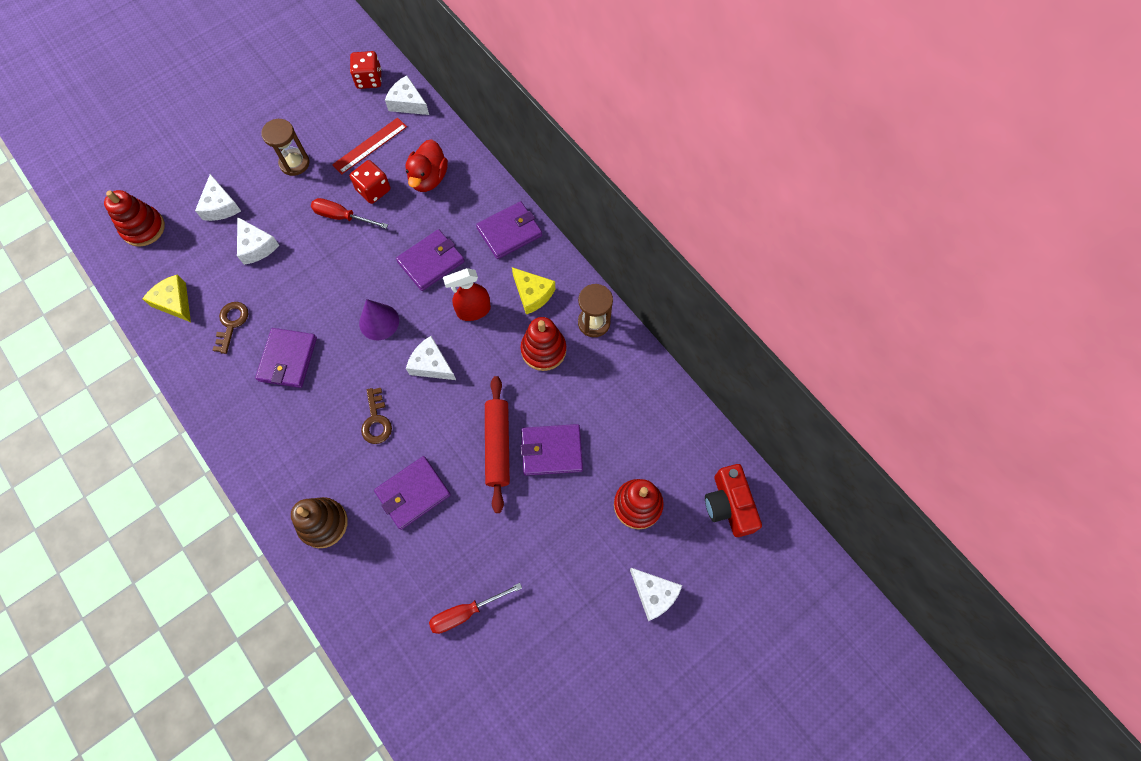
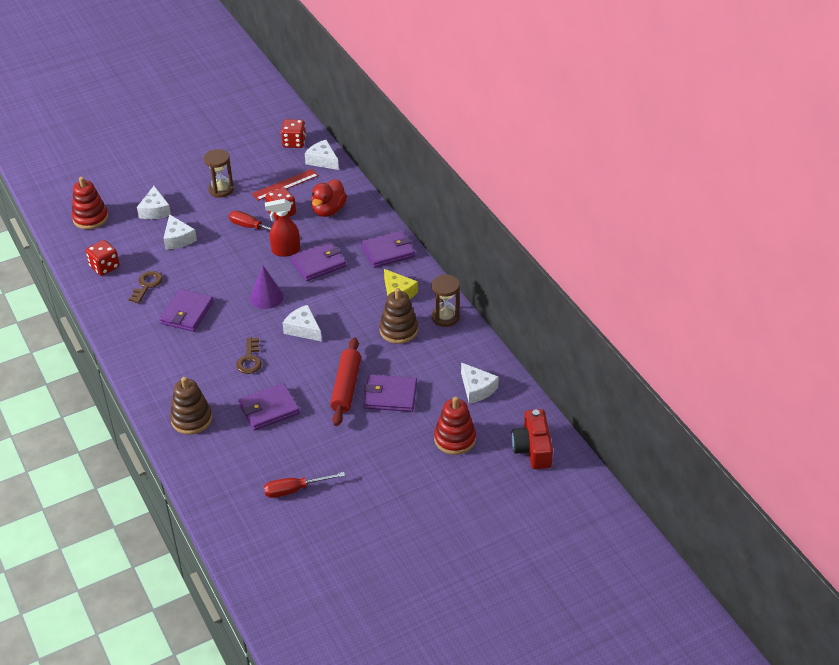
camera: 10 degrees right, 25 degrees down
yellow cheese [142,274,191,322] -> red dice [86,240,120,276]
red spray bottle [443,268,491,321] -> red spray bottle moved to [265,199,300,257]
red stacking toy [521,317,566,371] -> brown stacking toy [379,288,418,344]
white cheese [630,568,683,621] -> white cheese moved to [461,363,499,403]

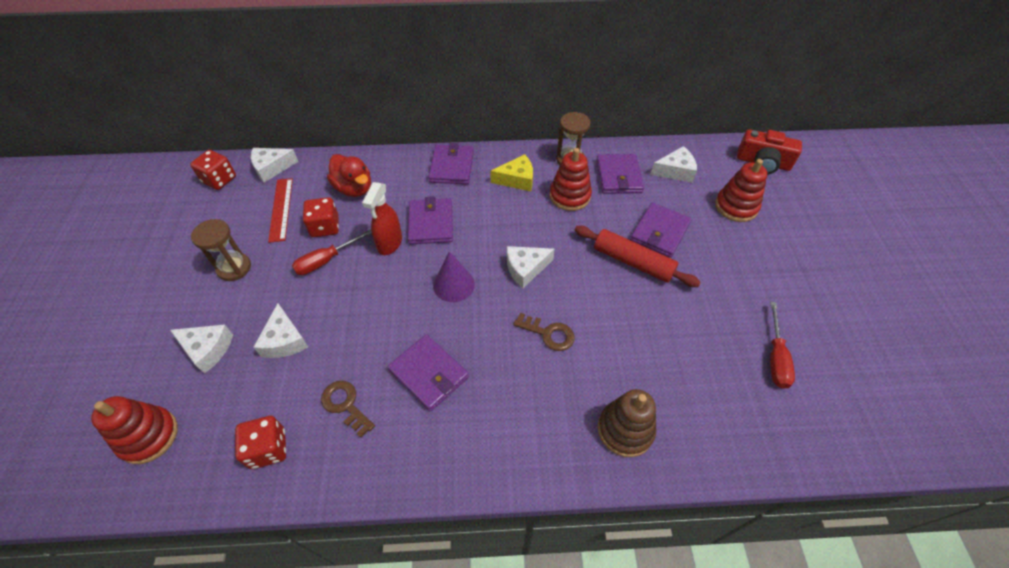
camera: 65 degrees left, 10 degrees up
white cheese [163,214,197,250] -> white cheese turned 75 degrees clockwise [253,303,308,358]
purple wallet [238,383,300,431] -> purple wallet moved to [596,154,644,194]
brown stacking toy [379,288,418,344] -> red stacking toy [550,148,592,211]

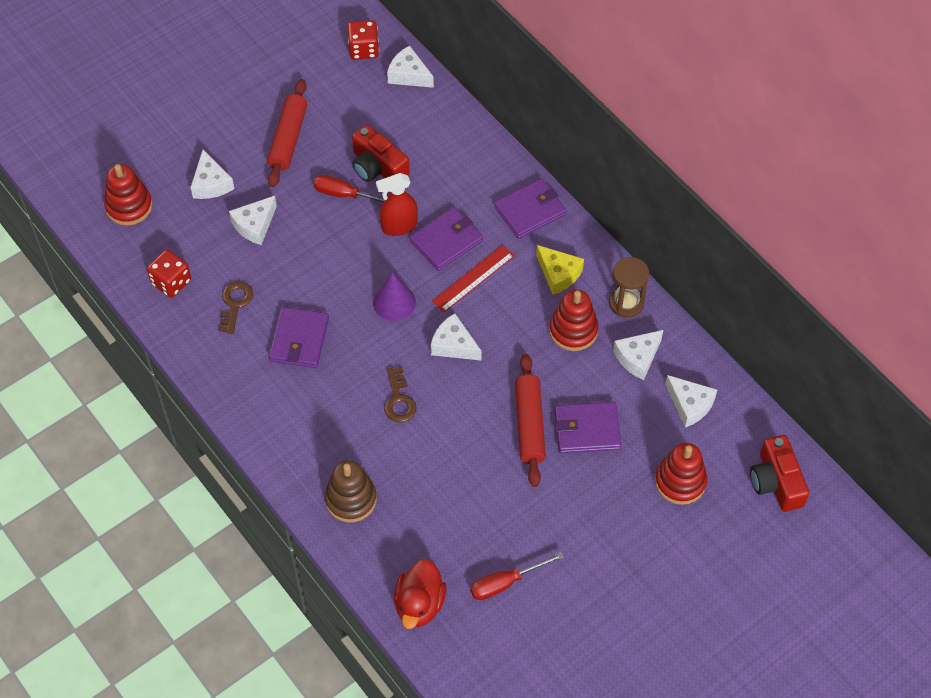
camera: 55 degrees right, 5 degrees up
brown hourglass [191,219,251,281] -> red rolling pin [267,79,307,187]
red ruler [268,178,293,243] -> red ruler moved to [432,245,515,312]
red dice [303,197,339,237] -> red camera [352,125,410,182]
red duck [327,154,371,197] -> red duck moved to [394,559,446,629]
purple wallet [596,154,644,194] -> white cheese [613,330,663,380]

